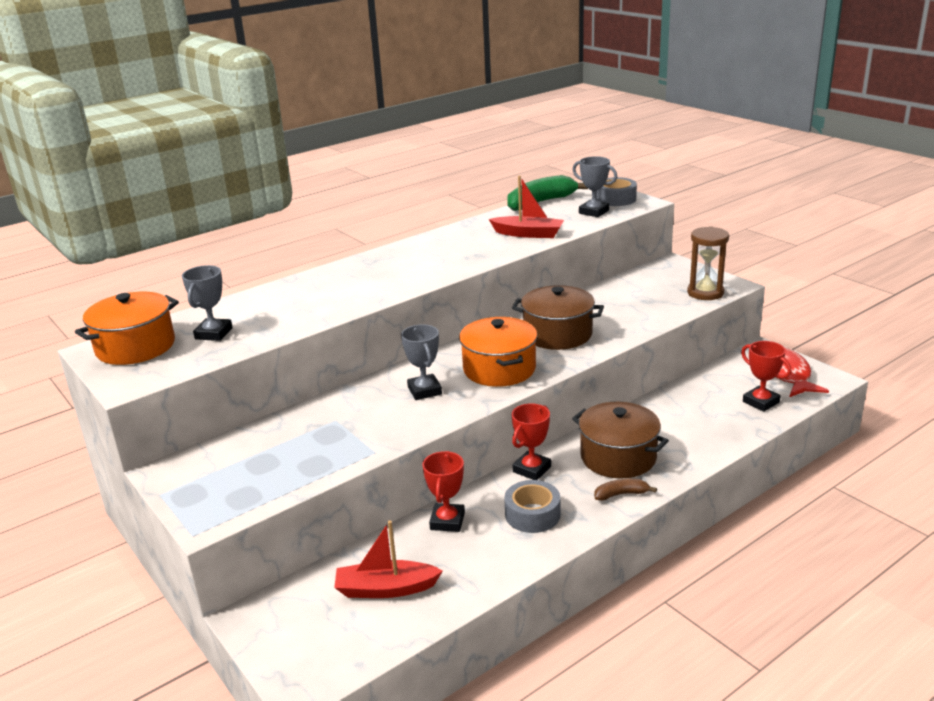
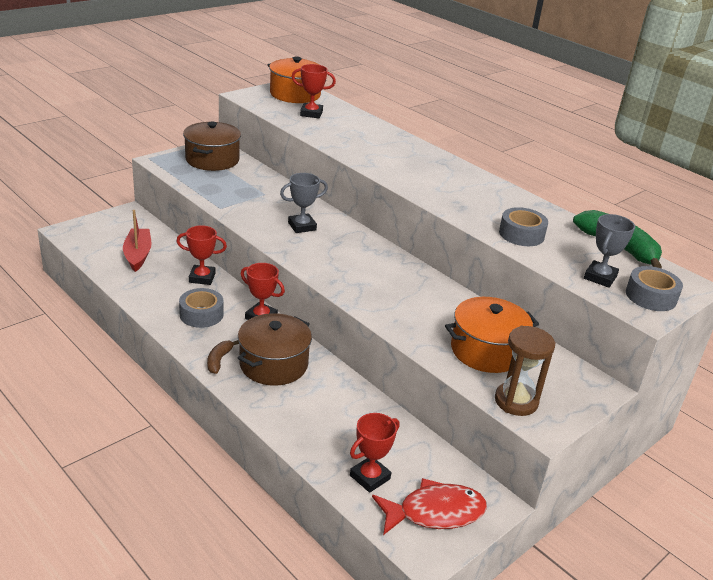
camera: 80 degrees right, 5 degrees up
grey trophy [182,265,233,341] -> red trophy [292,64,336,118]
orange pot [459,317,537,387] -> orange pot moved to [445,297,539,373]
red boat [489,176,564,238] -> grey tape [499,207,548,246]
brown pot [512,285,604,350] -> brown pot moved to [183,122,241,171]
brown banana [594,479,657,501] -> brown banana turned 150 degrees counterclockwise [207,340,239,374]

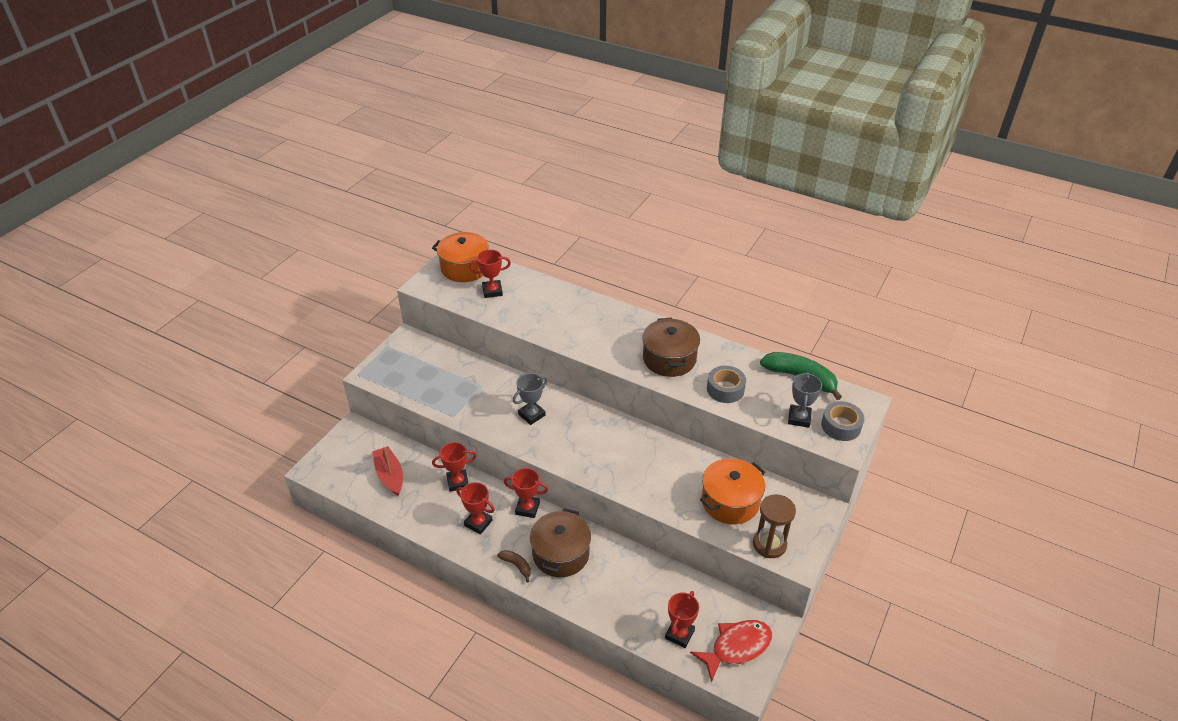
camera: 15 degrees left, 10 degrees up
grey tape [179,288,223,328] -> red trophy [456,482,495,534]
brown pot [183,122,241,171] -> brown pot moved to [642,318,700,377]
brown banana [207,340,239,374] -> brown banana turned 135 degrees clockwise [497,550,531,582]

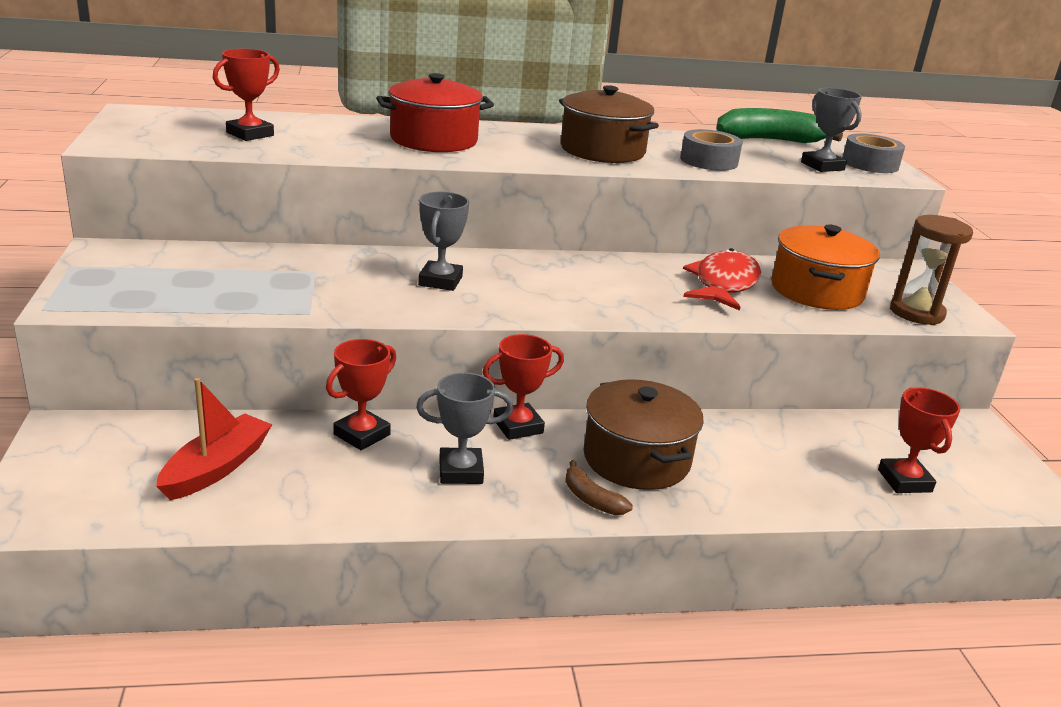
camera: 40 degrees left, 15 degrees down
red boat [372,446,403,496] -> red boat turned 90 degrees clockwise [156,378,272,500]
orange pot [432,232,489,282] -> none
red trophy [456,482,495,534] -> grey trophy [416,372,513,484]
brown banana [497,550,531,582] -> brown banana turned 135 degrees counterclockwise [565,460,633,515]
red fish [690,620,772,683] -> red fish moved to [683,248,761,311]
none -> red pot [376,73,494,152]

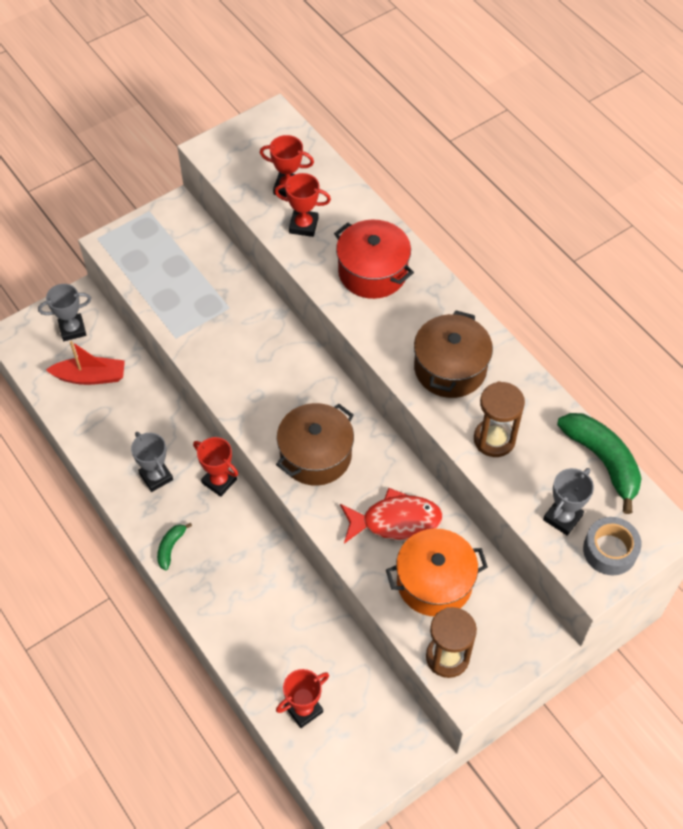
camera: 65 degrees right, 30 degrees up
red trophy [326,339,396,450] -> red trophy moved to [275,173,331,237]
grey trophy [418,192,469,291] -> grey trophy moved to [38,284,91,341]
brown banana [565,460,633,515] -> green banana [157,523,192,570]
brown pot [583,379,704,490] -> brown pot moved to [276,403,354,486]
grey tape [680,129,743,171] -> brown hourglass [474,381,525,457]

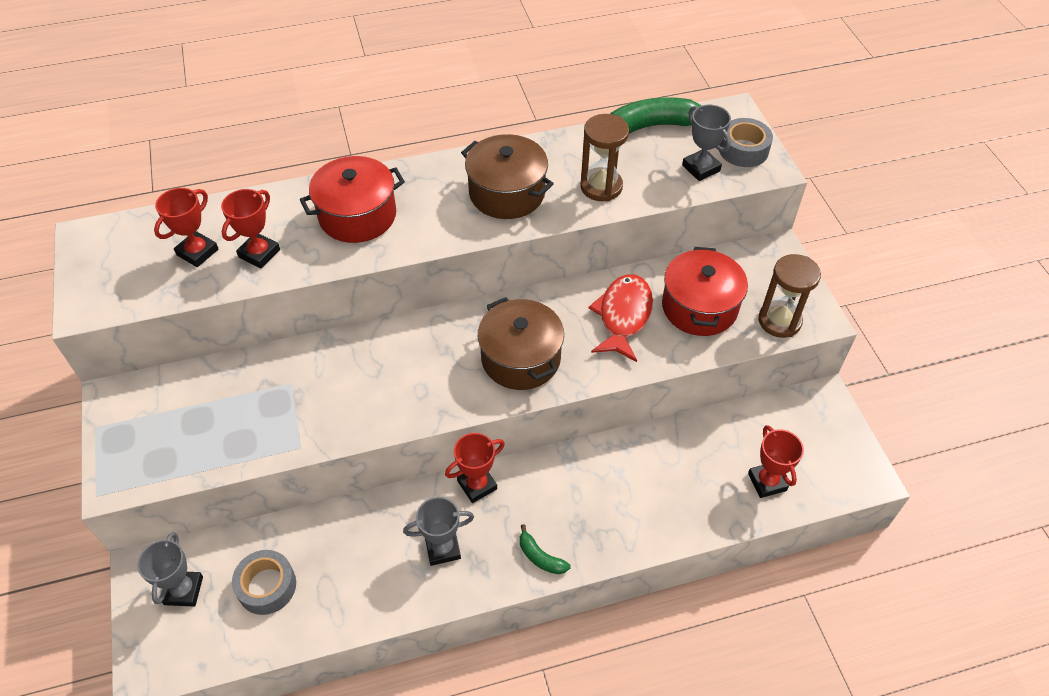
camera: 70 degrees left, 5 degrees down
red boat [46,341,125,385] -> grey tape [232,550,296,615]
orange pot [386,529,488,616] -> red pot [662,247,748,336]

